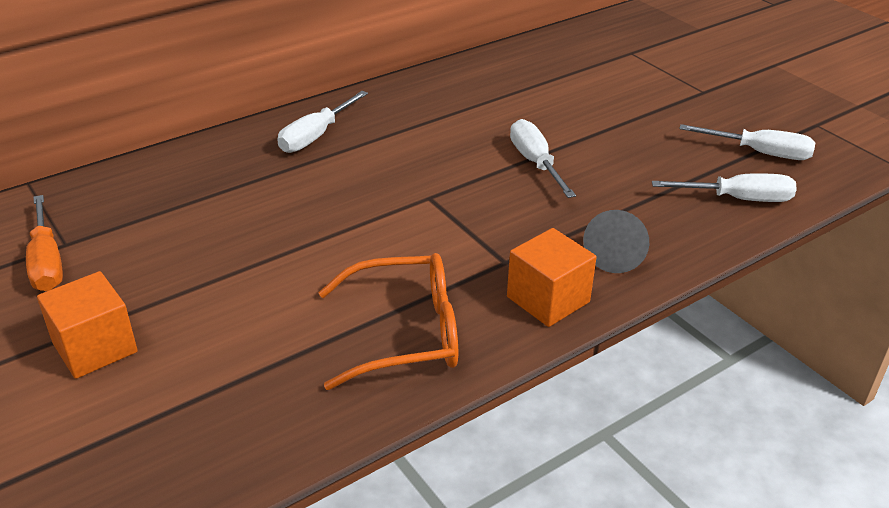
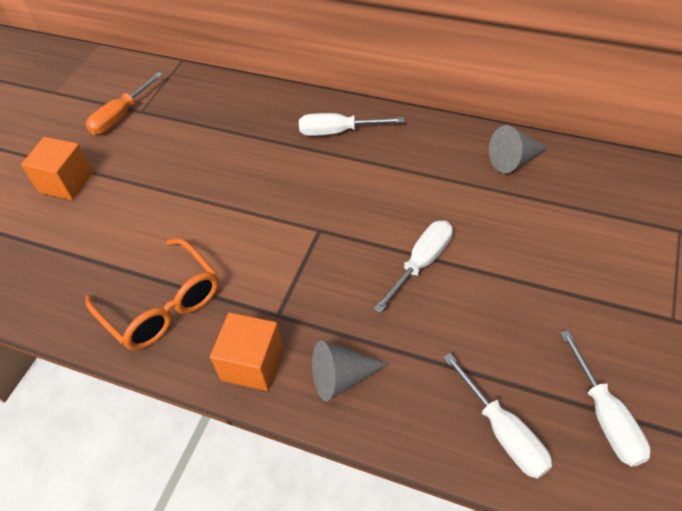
camera: 60 degrees right, 15 degrees up
none -> grey cone [489,125,548,173]

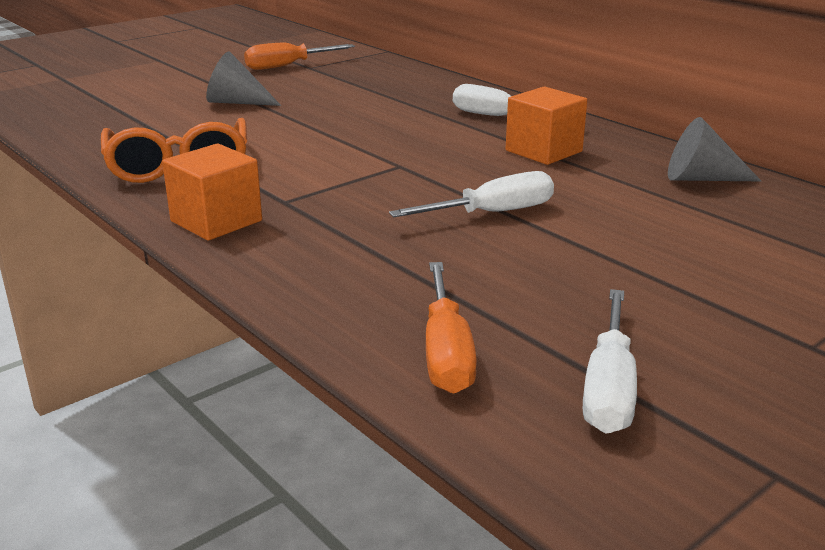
camera: 25 degrees right, 25 degrees down
orange cube [21,137,93,200] -> orange cube moved to [506,86,587,165]
grey cone [312,341,390,401] -> grey cone moved to [206,51,281,106]
white screwdriver [443,353,552,479] -> orange screwdriver [426,262,477,394]

